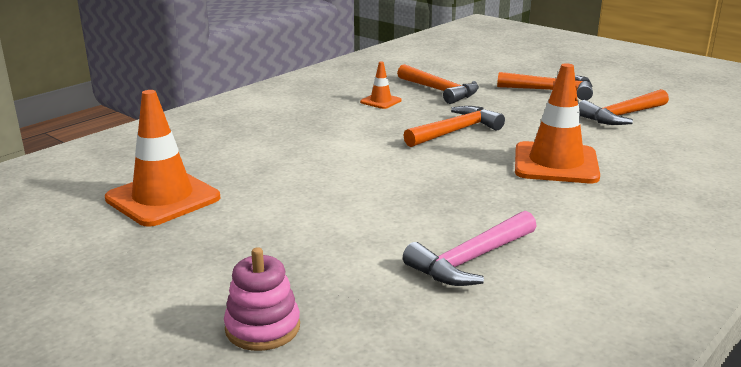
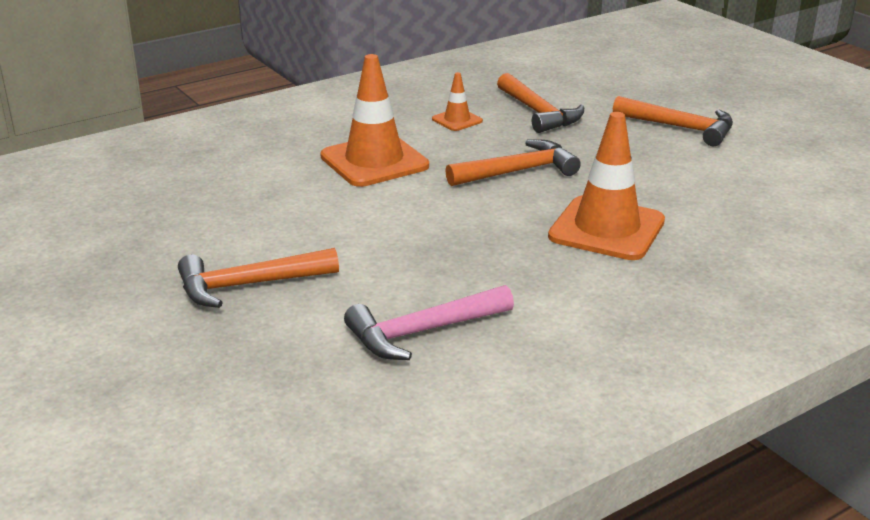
camera: 15 degrees right, 5 degrees up
orange traffic cone [105,90,221,227] -> orange traffic cone moved to [320,54,429,187]
pink stacking toy [224,247,300,351] -> none
orange hammer [579,89,669,125] -> orange hammer moved to [178,248,339,308]

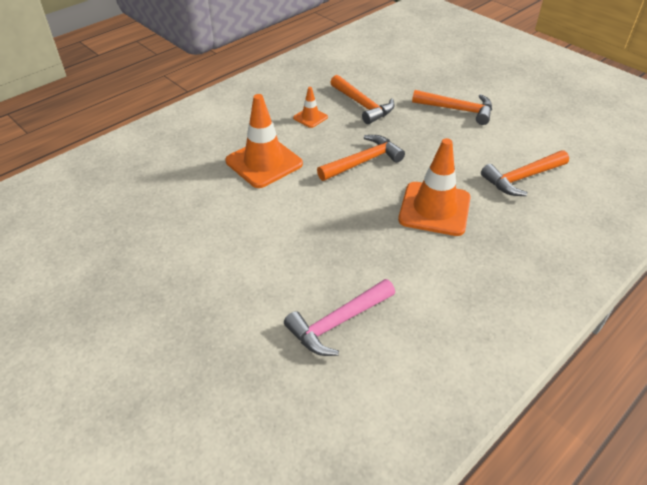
camera: 10 degrees left, 15 degrees up
orange hammer [178,248,339,308] -> orange hammer moved to [481,150,569,196]

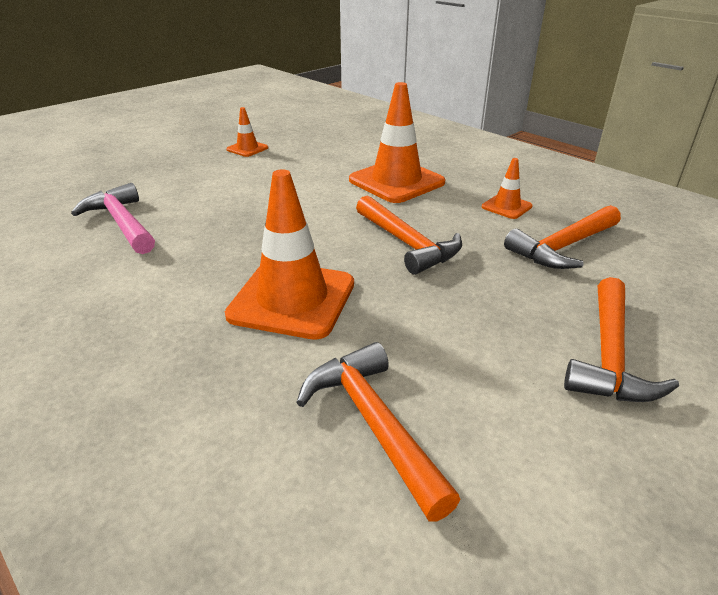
camera: 90 degrees right, 10 degrees down
none -> orange traffic cone [226,107,268,157]

